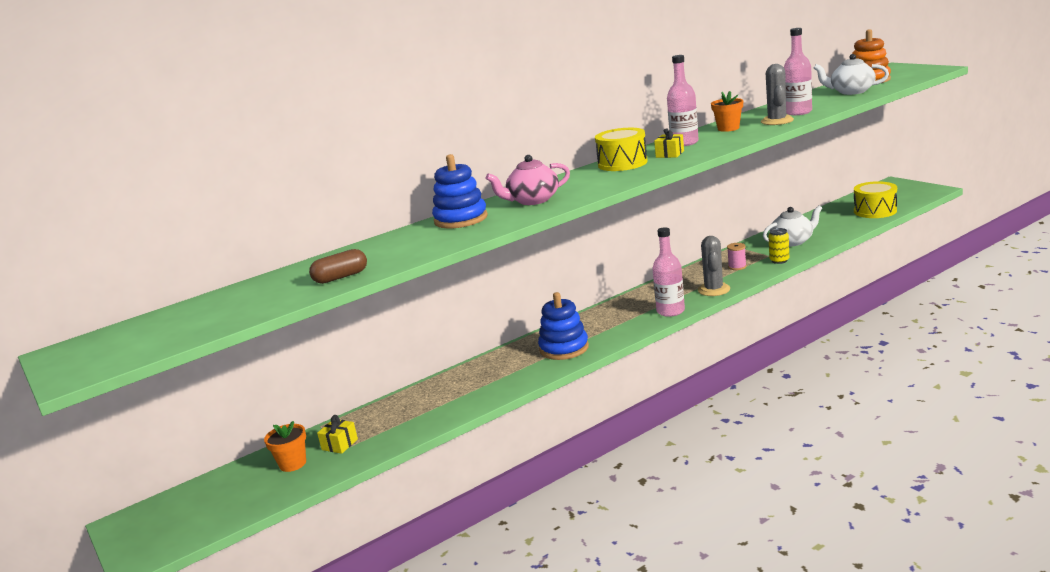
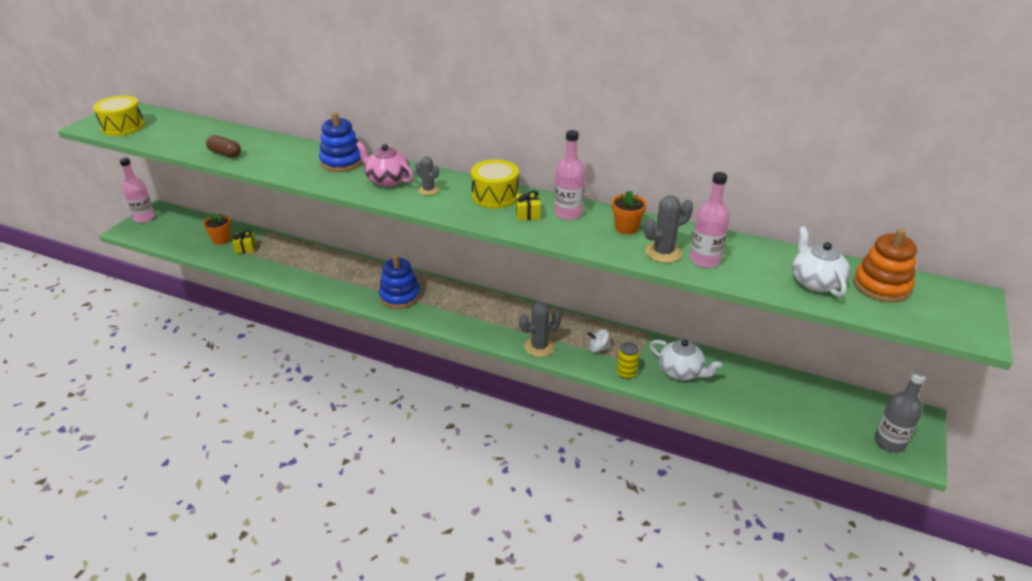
camera: 55 degrees right, 15 degrees up
pink bottle [653,227,685,317] -> pink bottle moved to [120,158,155,223]
pink spool [727,243,747,270] -> white spinning top [588,329,610,353]
yellow drum [854,181,897,218] -> yellow drum moved to [93,96,145,136]
none -> grey cactus [415,156,439,195]
none -> grey bottle [874,370,926,453]

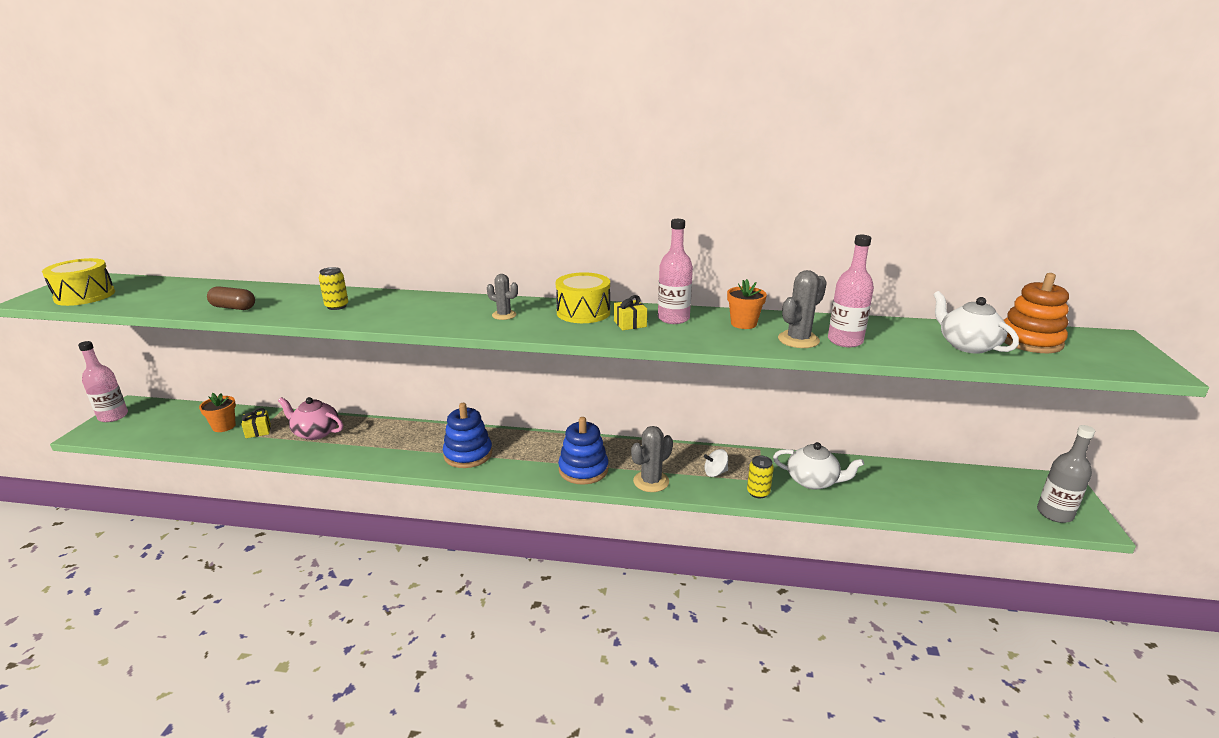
camera: 15 degrees left, 10 degrees down
blue stacking toy [319,112,363,172] -> blue stacking toy moved to [558,417,608,485]
pink teapot [356,141,414,187] -> pink teapot moved to [278,397,343,440]
none -> yellow can [319,267,348,310]

